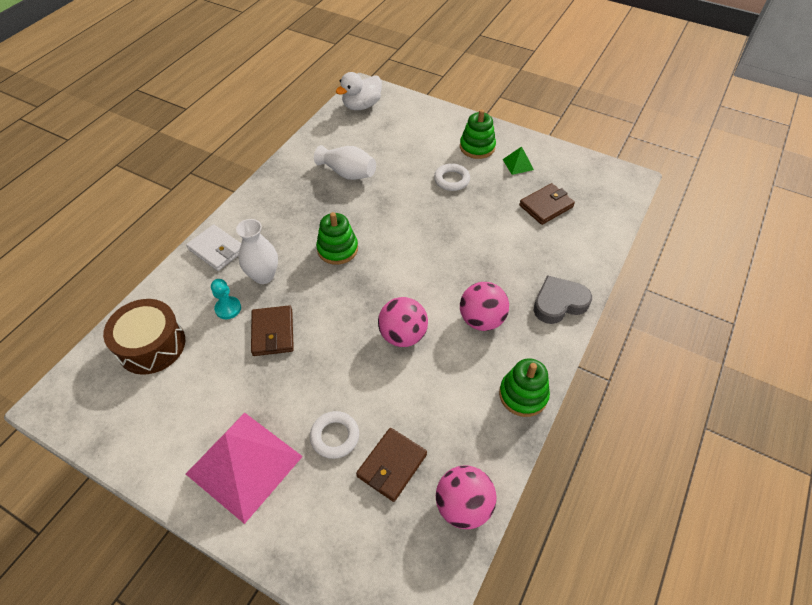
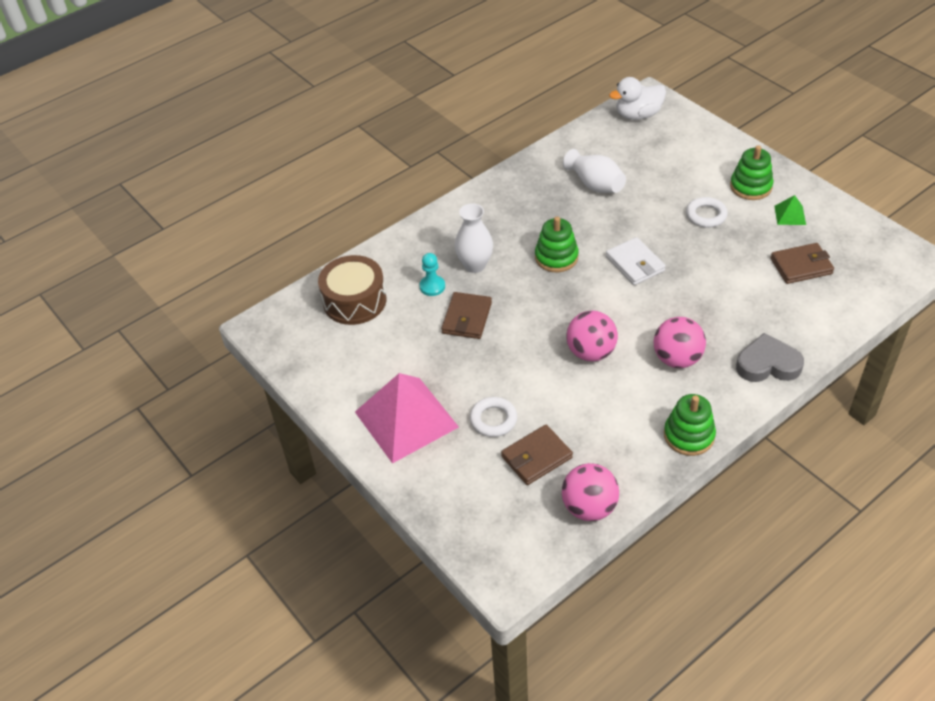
camera: 25 degrees right, 5 degrees down
white wallet [186,224,241,271] -> white wallet moved to [606,237,666,285]

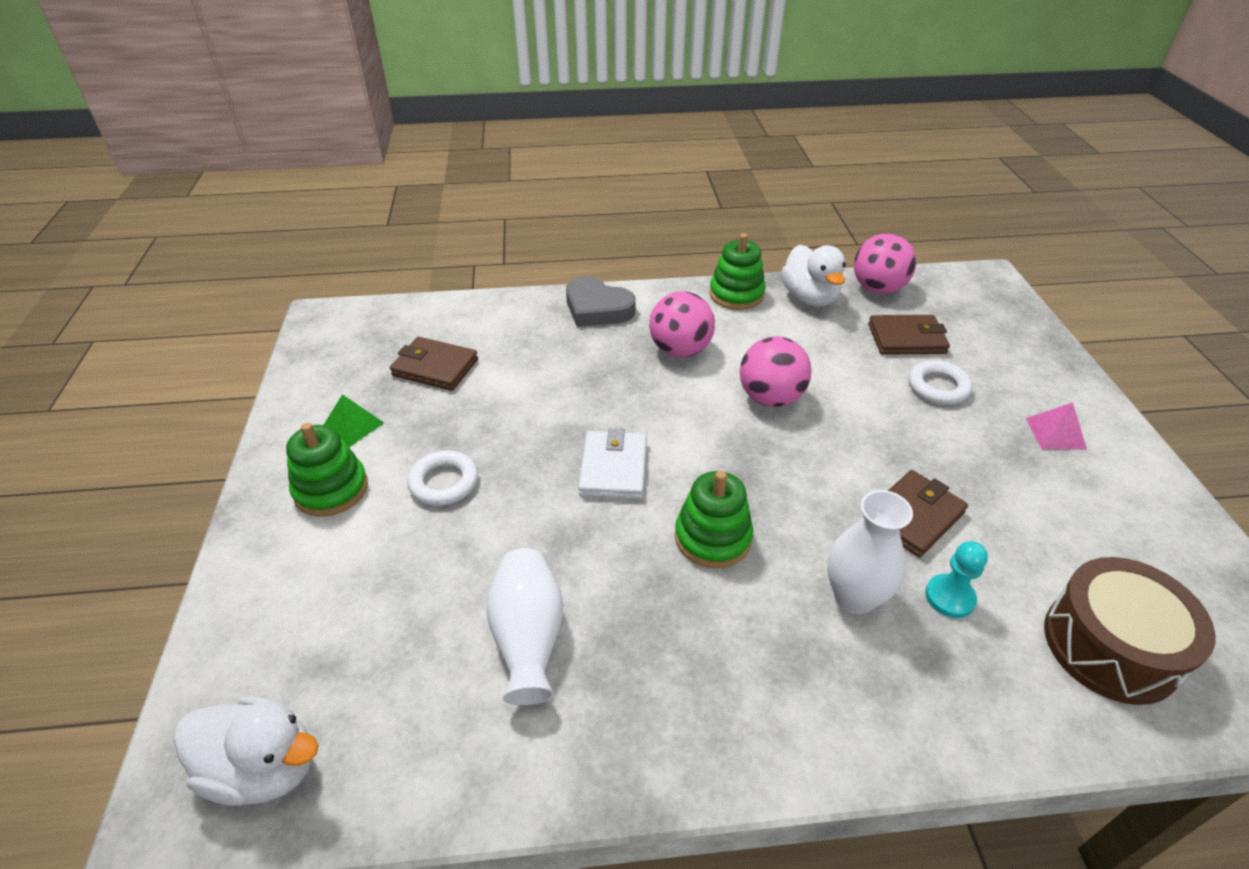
camera: 150 degrees left, 5 degrees down
pink pyramid [355,373,459,464] -> pink pyramid [1026,402,1087,450], size x0.42
none -> white duck [781,245,846,306]

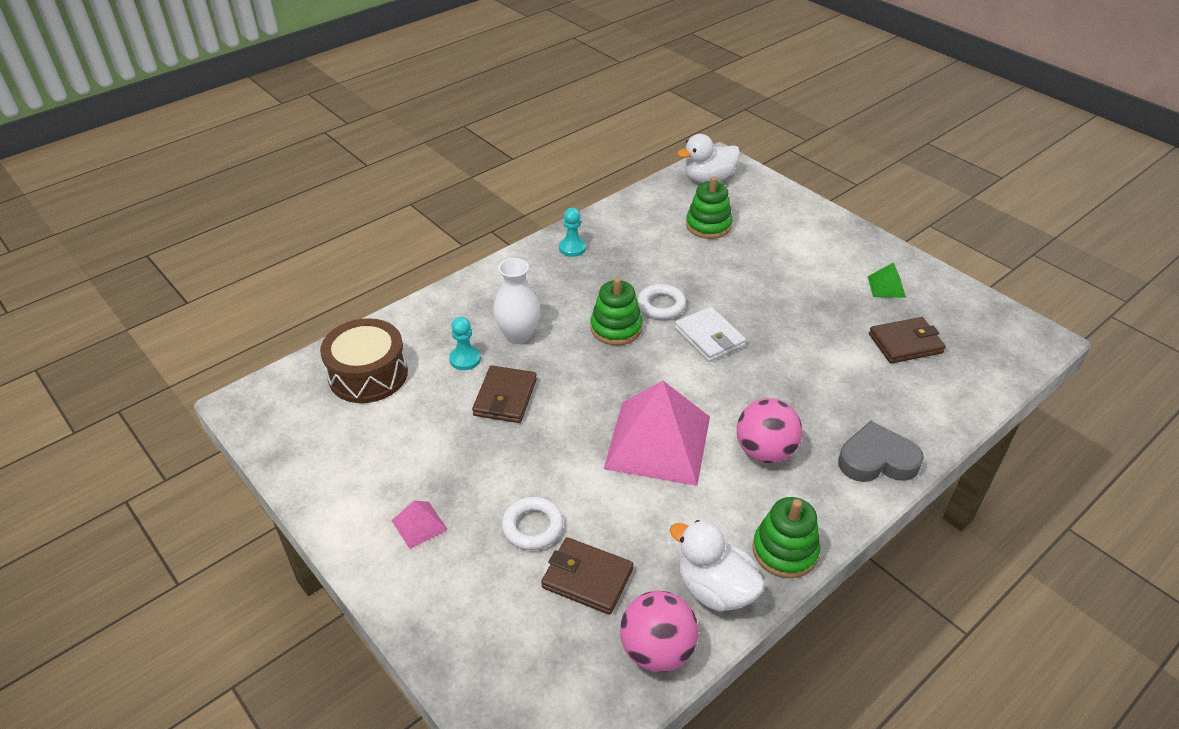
camera: 145 degrees right, 0 degrees up
green stacking toy [286,423,368,517] -> green stacking toy moved to [686,177,733,239]
white ring [407,451,478,506] -> white ring moved to [637,284,686,320]
white vase [486,548,563,705] -> none
pink ball [740,336,812,407] -> pink pyramid [604,381,710,486]
brown wallet [868,315,950,355] -> brown wallet turned 60 degrees clockwise [541,537,633,615]
none -> turquoise pawn [559,208,586,257]

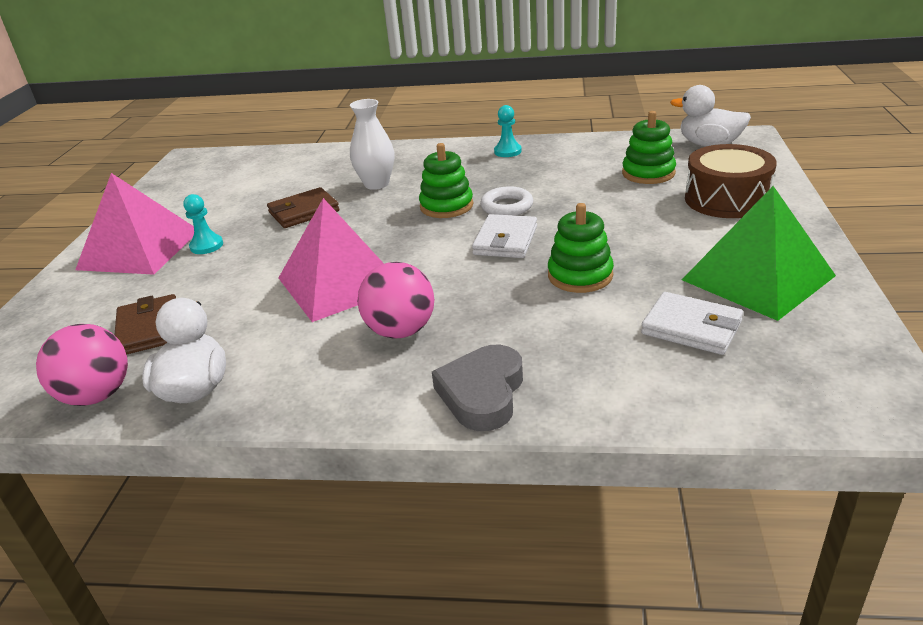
camera: 50 degrees right, 10 degrees down
brown drum [320,318,408,403] -> brown drum moved to [685,144,777,218]
pink pyramid [391,501,448,549] -> pink pyramid [75,173,194,275], size x2.38
turquoise pawn [449,317,481,370] -> turquoise pawn moved to [183,194,223,254]
white ring [501,497,564,550] -> none
green stacking toy [752,497,820,578] -> green stacking toy moved to [548,203,614,293]
grey heart [838,421,924,482] -> grey heart turned 120 degrees counterclockwise [432,344,523,431]
green pyramid [868,263,906,298] -> green pyramid [682,186,836,321], size x2.38
brown wallet [869,317,946,364] -> white wallet [641,292,743,355]

